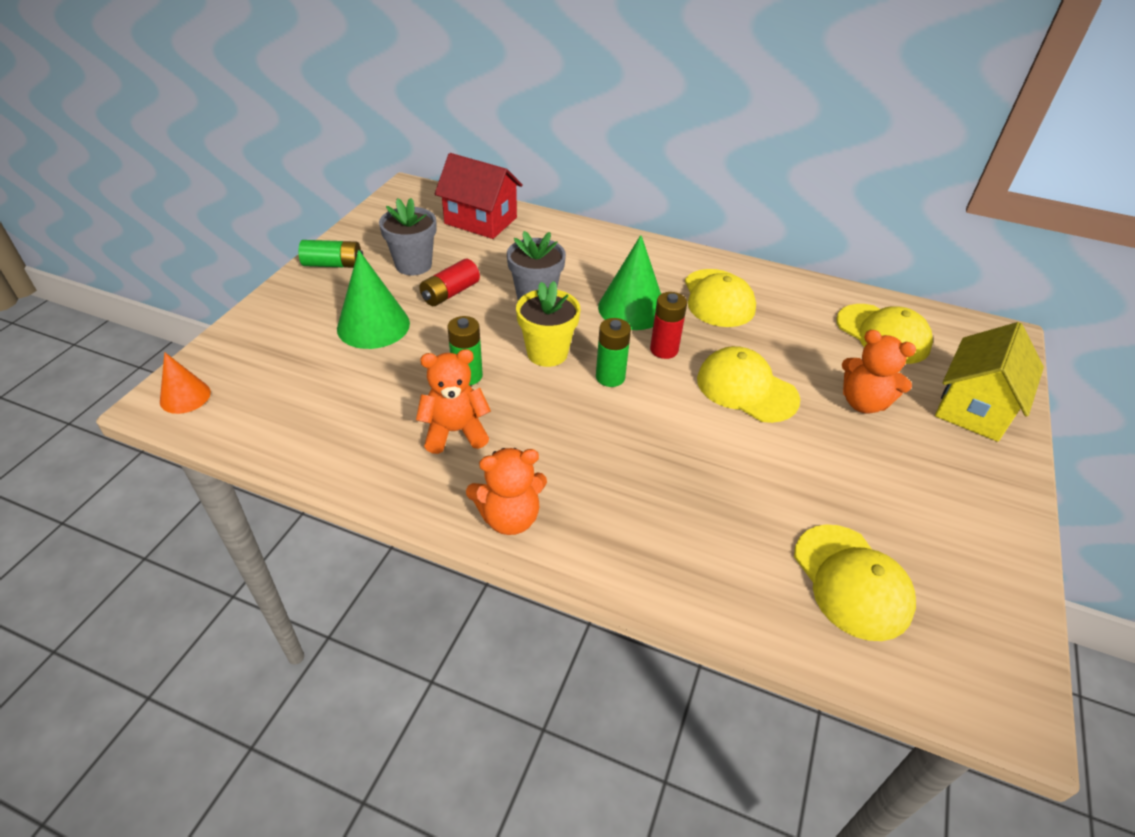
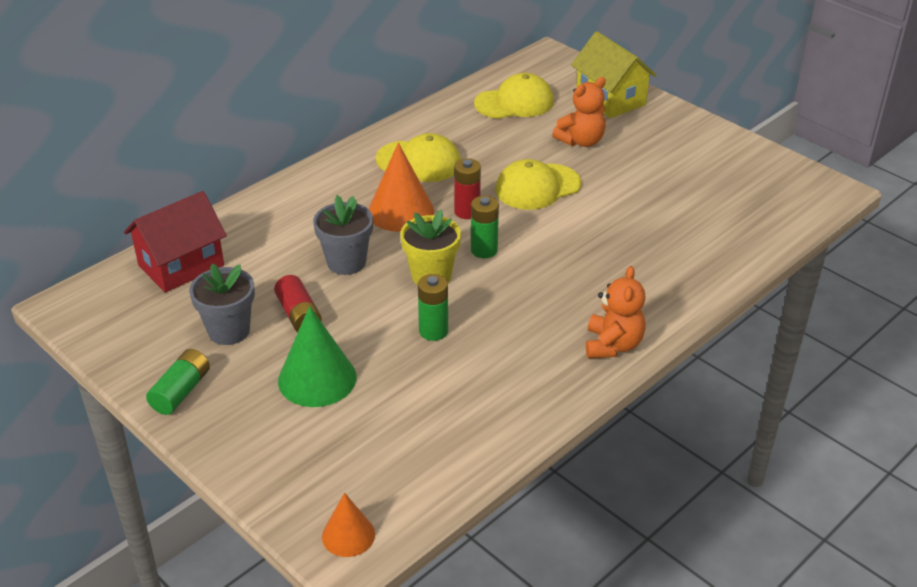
camera: 65 degrees left, 5 degrees down
orange teddy bear [416,349,491,454] -> none
green cone [598,235,661,330] -> orange cone [368,143,434,232]
yellow cap [794,525,916,641] -> none

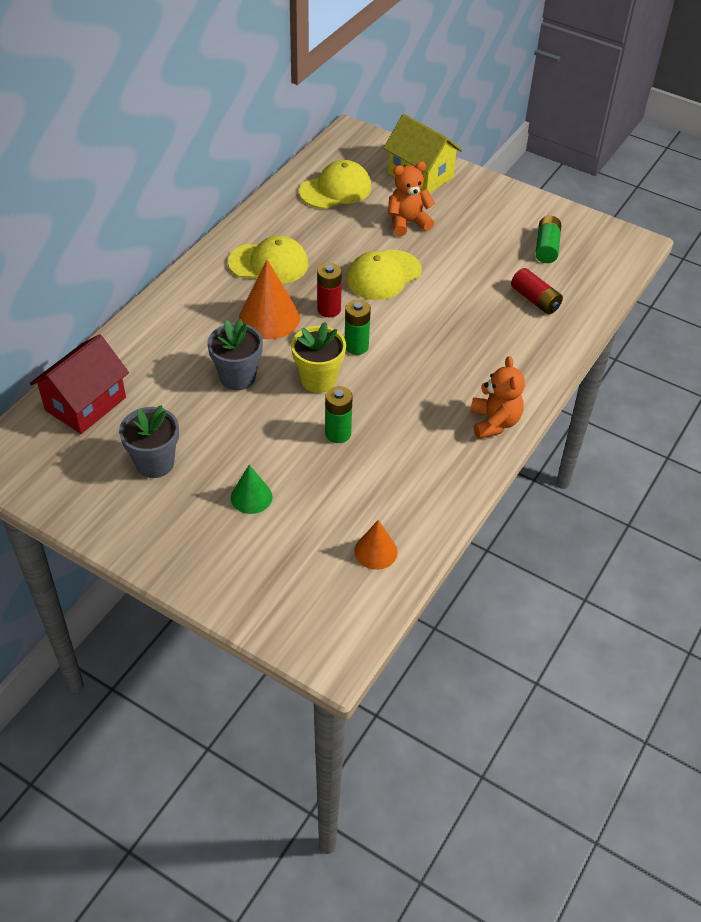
camera: 15 degrees left, 10 degrees up
green battery [146,349,210,415] -> green battery moved to [535,216,561,263]
red battery [274,275,322,332] -> red battery moved to [511,268,563,314]
green cone [278,306,356,407] -> green cone [231,465,272,514], size x0.59
orange cone [322,493,375,557] -> orange cone moved to [354,520,398,570]
orange teddy bear [552,77,606,147] -> orange teddy bear turned 150 degrees counterclockwise [388,161,435,236]

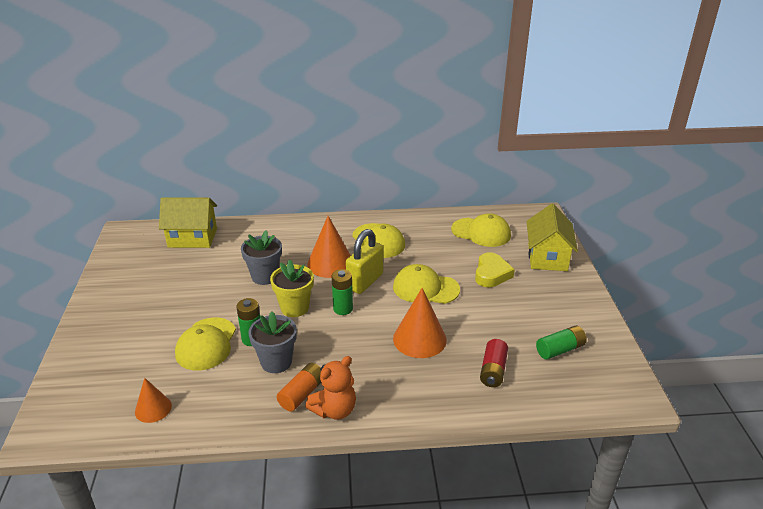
camera: 55 degrees right, 15 degrees down
red house [30,334,129,434] -> yellow house [159,197,217,248]
grey flower pot [119,405,179,478] -> grey flower pot moved to [248,312,297,373]
green cone [231,465,272,514] -> none
red battery [317,263,342,317] -> yellow padlock [346,229,383,294]
orange teddy bear [388,161,435,236] -> yellow heart [475,252,515,287]
none -> yellow cap [175,318,236,370]
none -> orange battery [277,363,321,411]
none -> orange cone [393,288,447,358]

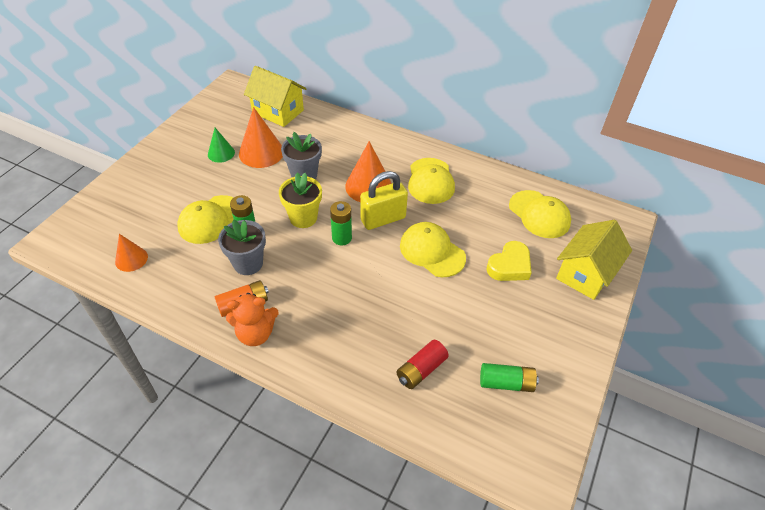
camera: 30 degrees right, 15 degrees up
orange cone [393,288,447,358] -> orange cone moved to [239,107,283,168]
none -> green cone [208,128,235,163]

